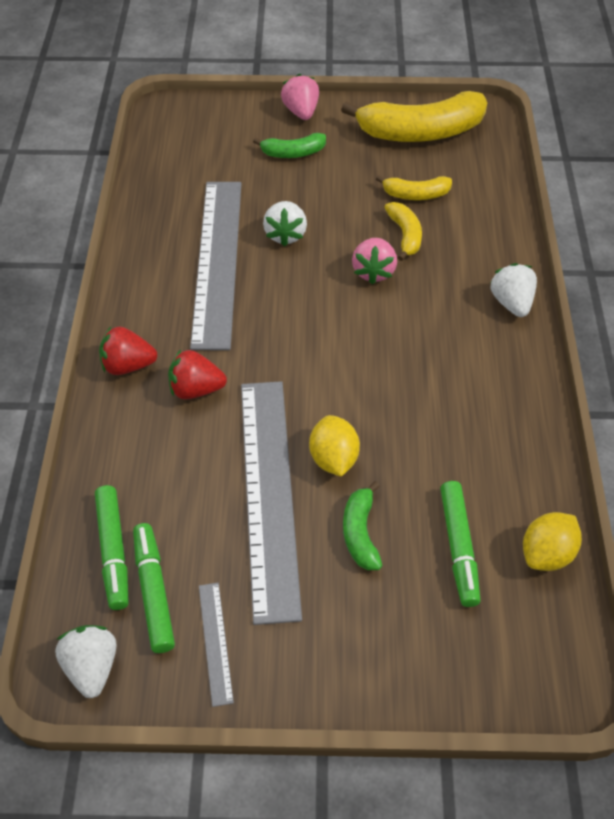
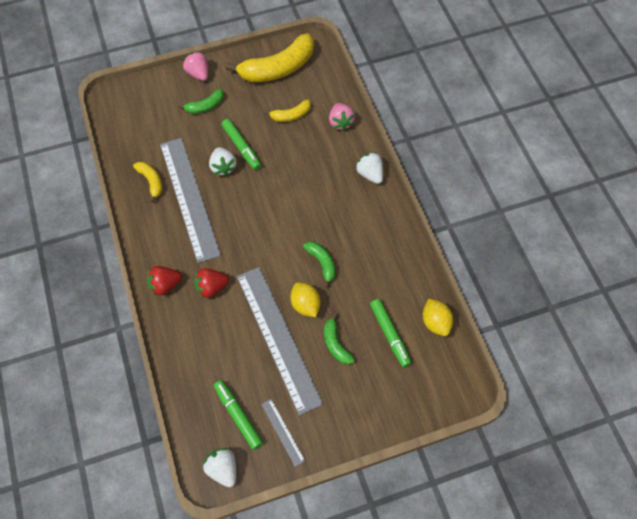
camera: 20 degrees left, 10 degrees up
green marker [95,485,128,610] -> green marker moved to [221,119,261,170]
pink strawberry [352,238,397,284] -> pink strawberry moved to [329,103,355,131]
yellow banana [384,202,422,261] -> yellow banana moved to [133,162,162,203]
yellow lemon [523,512,582,571] -> yellow lemon turned 45 degrees counterclockwise [423,299,453,336]
none -> green banana [303,242,335,288]

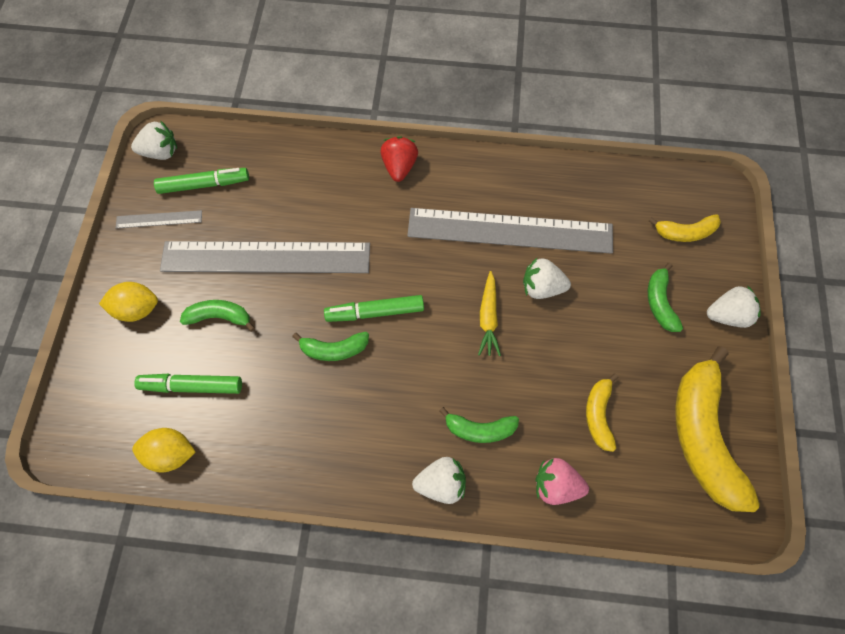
camera: 115 degrees right, 5 degrees up
yellow banana [133,162,162,203] -> yellow banana moved to [648,214,721,242]
pink strawberry [183,51,208,81] -> white strawberry [707,285,761,328]
red strawberry [194,268,229,298] -> none
green marker [221,119,261,170] -> green marker moved to [324,295,424,322]
yellow lemon [290,282,321,317] -> yellow lemon moved to [99,282,158,322]
none -> green banana [439,407,519,443]
none -> yellow carrot [478,271,501,356]

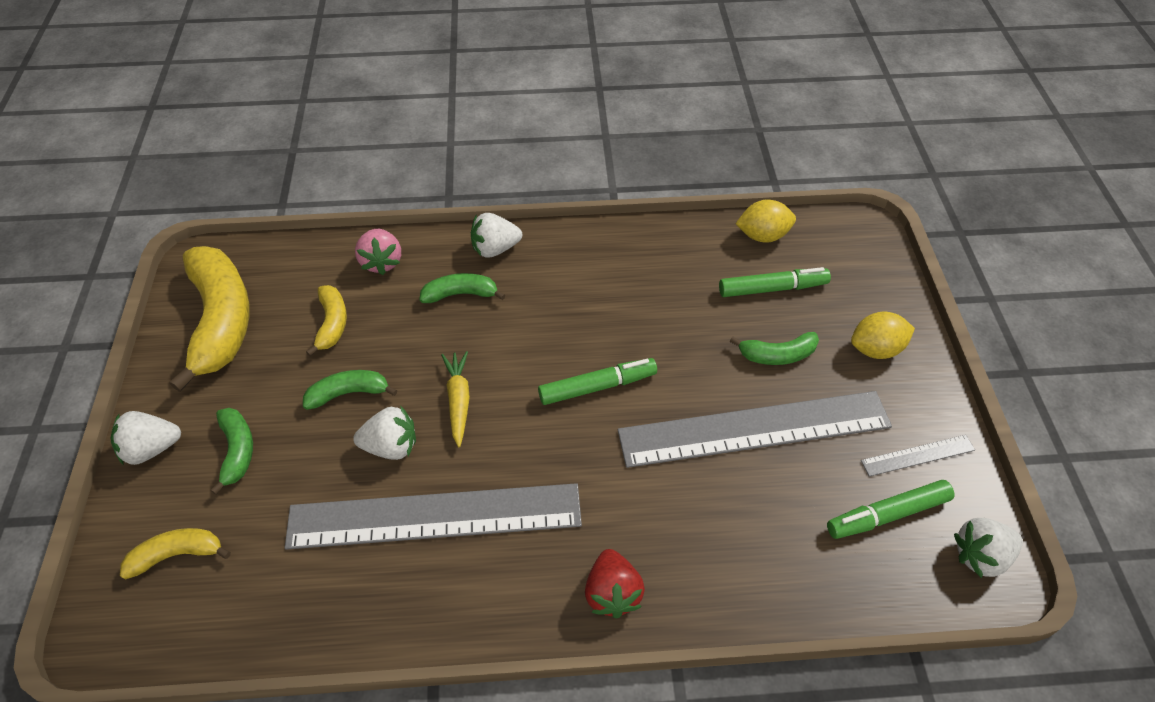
camera: 170 degrees right, 15 degrees down
green banana [292,332,369,361] -> green banana moved to [303,370,397,410]
pink strawberry [535,458,589,505] -> pink strawberry turned 75 degrees clockwise [355,229,401,275]

